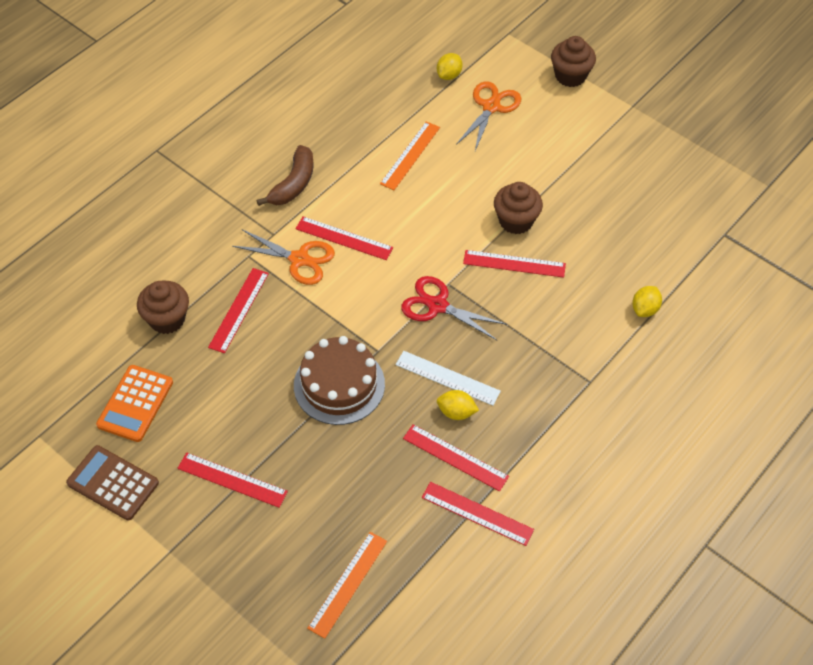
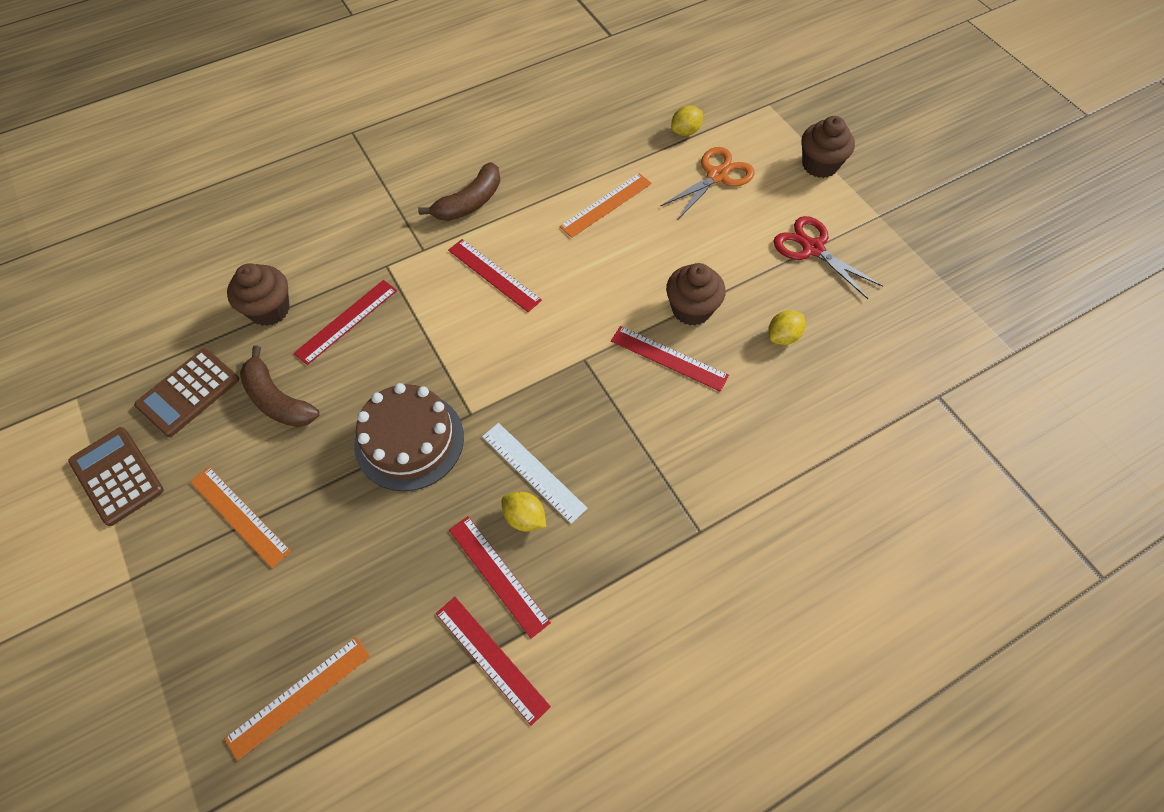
camera: 20 degrees right, 5 degrees up
orange calculator [96,365,173,442] -> brown calculator [134,348,239,437]
red ruler [177,453,288,508] -> orange ruler [190,467,291,568]
orange scissors [232,229,335,285] -> none
red scissors [401,276,507,340] -> red scissors moved to [774,216,883,299]
yellow lemon [632,286,662,317] -> yellow lemon moved to [768,310,805,345]
none -> brown banana [240,346,319,427]

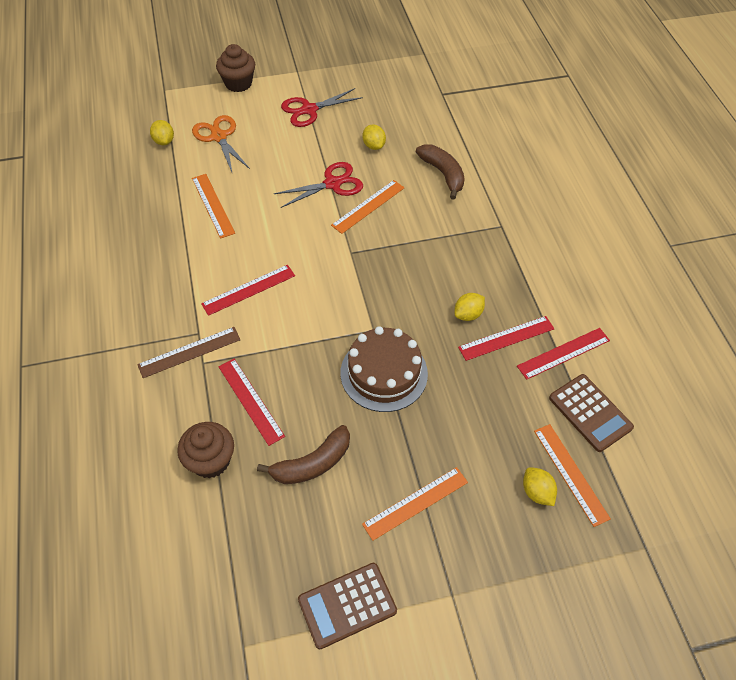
camera: 75 degrees left, 5 degrees down
brown calculator [134,348,239,437] -> brown calculator moved to [549,374,634,452]
brown banana [418,162,500,221] -> brown banana moved to [416,145,465,200]
white ruler [482,423,588,524] -> none
red ruler [611,326,729,392] -> orange ruler [331,180,405,234]
brown cupcake [666,263,726,325] -> red scissors [274,162,363,208]
none -> brown ruler [137,327,240,378]
none -> yellow lemon [523,467,557,506]

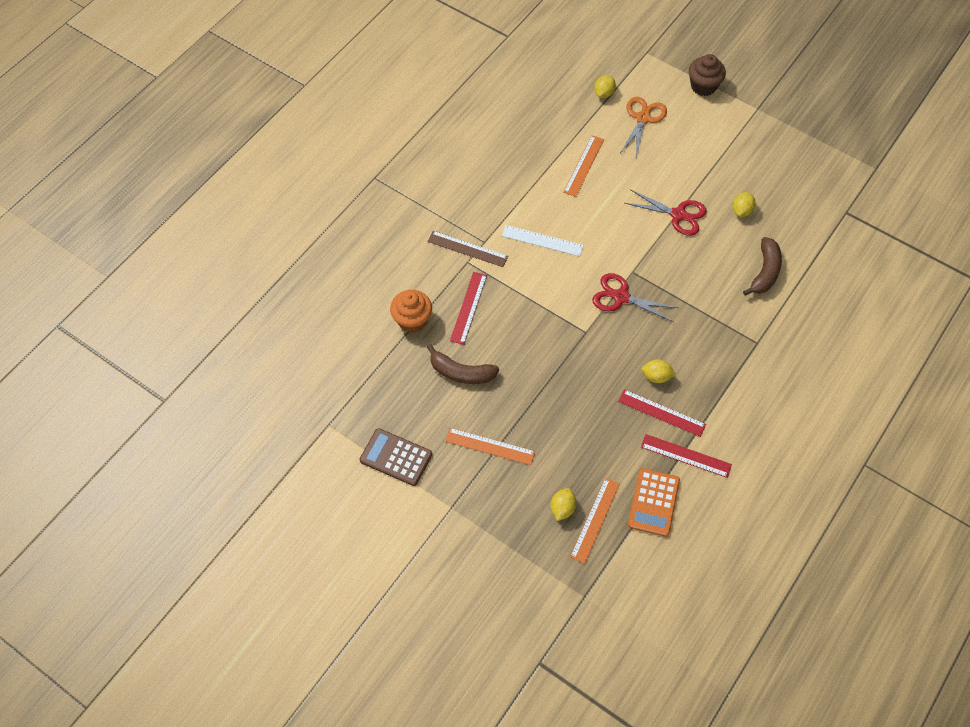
camera: 50 degrees right, 5 degrees up
brown cupcake [177,422,234,478] -> orange cupcake [390,290,432,333]
red ruler [201,265,295,316] -> white ruler [502,225,584,256]
red scissors [281,88,363,127] -> red scissors moved to [592,273,678,322]
orange ruler [331,180,405,234] -> none
brown cake [340,326,428,412] -> none
brown calculator [549,374,634,452] -> orange calculator [628,468,680,537]

